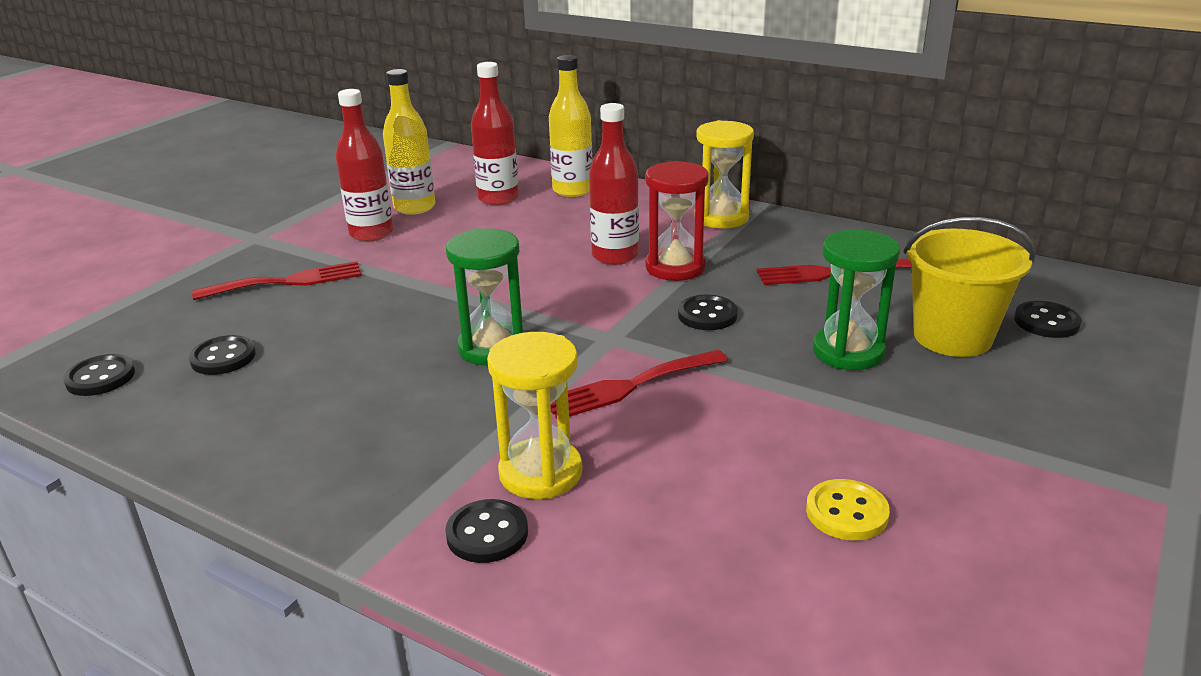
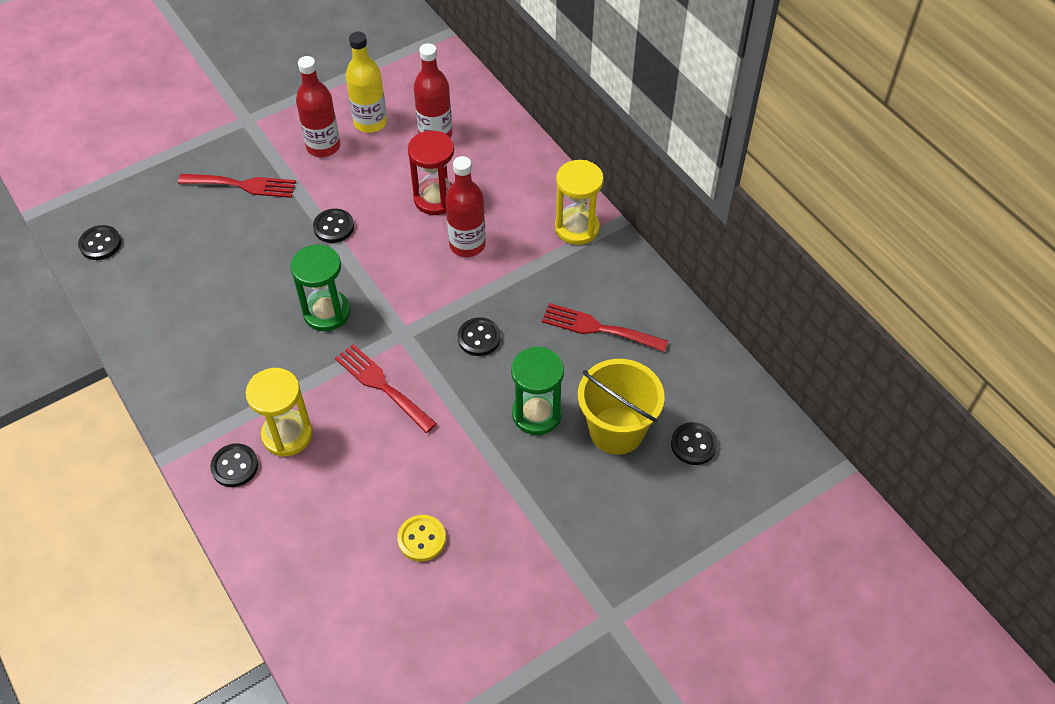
camera: 25 degrees right, 25 degrees up
black button [189,335,256,375] -> black button moved to [313,209,354,243]
yellow bottle [549,55,593,197] -> none
red fork [550,350,728,419] -> red fork turned 45 degrees clockwise [335,344,437,433]
red hourglass [645,161,709,281] -> red hourglass moved to [408,131,454,215]

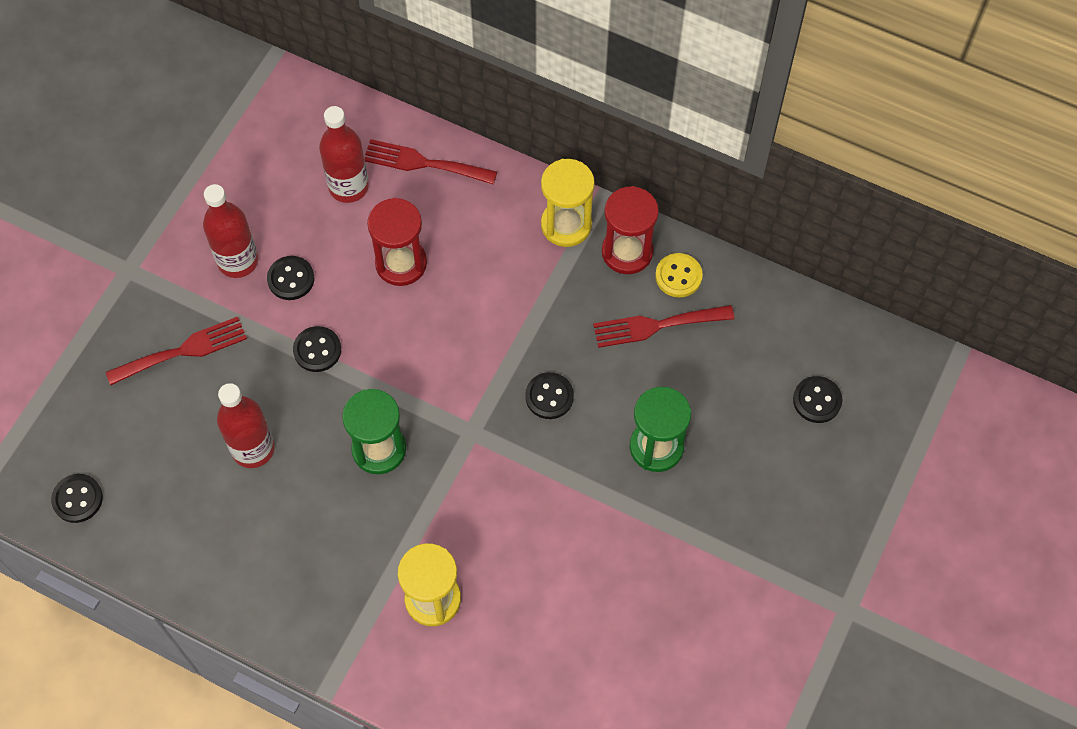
camera: 30 degrees left, 10 degrees up
black button [210,444,258,487] -> black button moved to [267,256,314,300]
red fork [335,344,437,433] -> red fork moved to [364,139,497,185]
yellow bottle [346,32,387,133] -> none
yellow button [397,515,446,562] -> yellow button moved to [655,253,703,297]
red bottle [446,156,486,257] -> red bottle moved to [217,383,275,468]
yellow bucket [578,359,665,455] -> none
none -> red hourglass [602,186,659,274]

